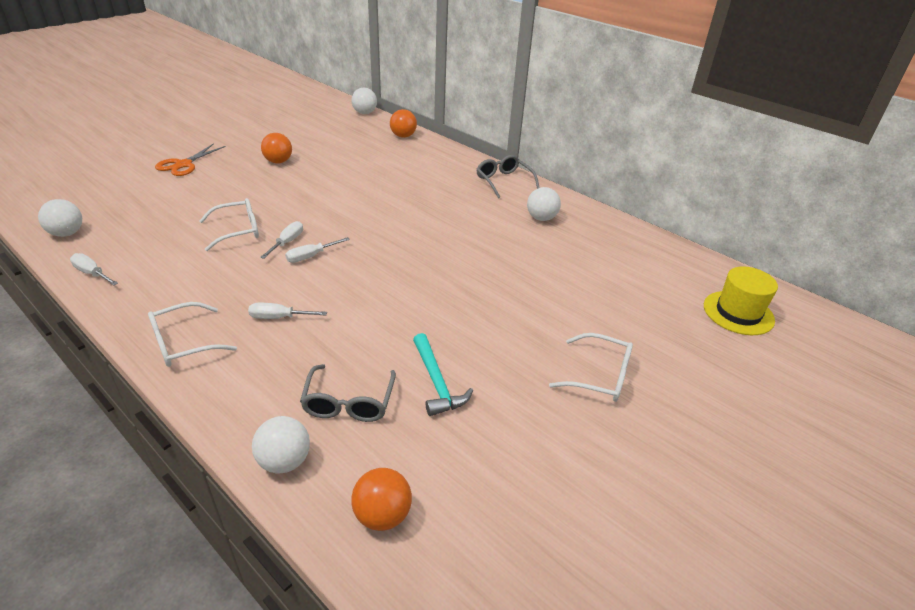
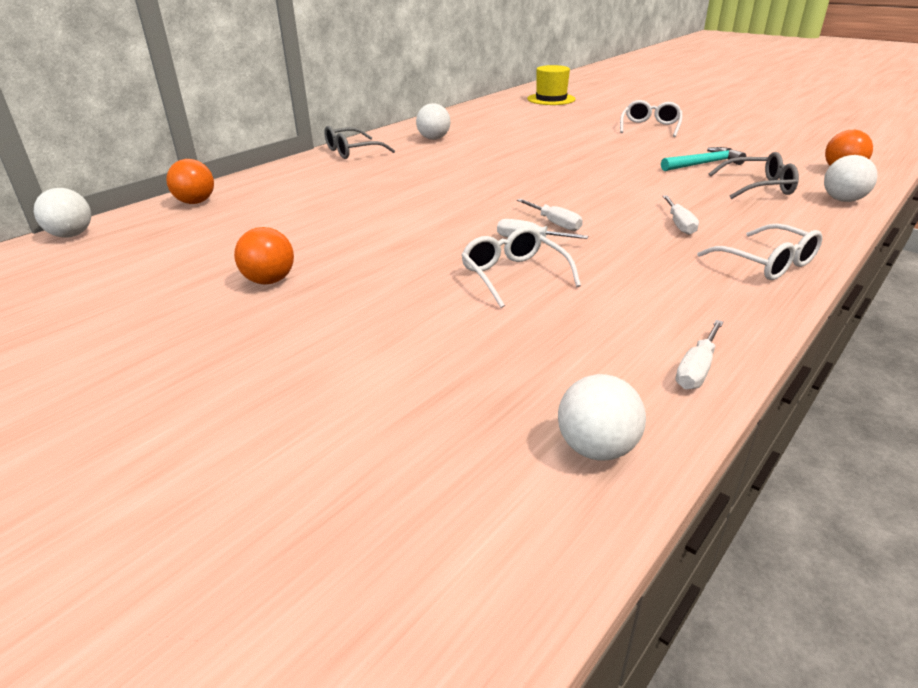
camera: 90 degrees left, 5 degrees down
orange scissors [155,143,225,176] -> none

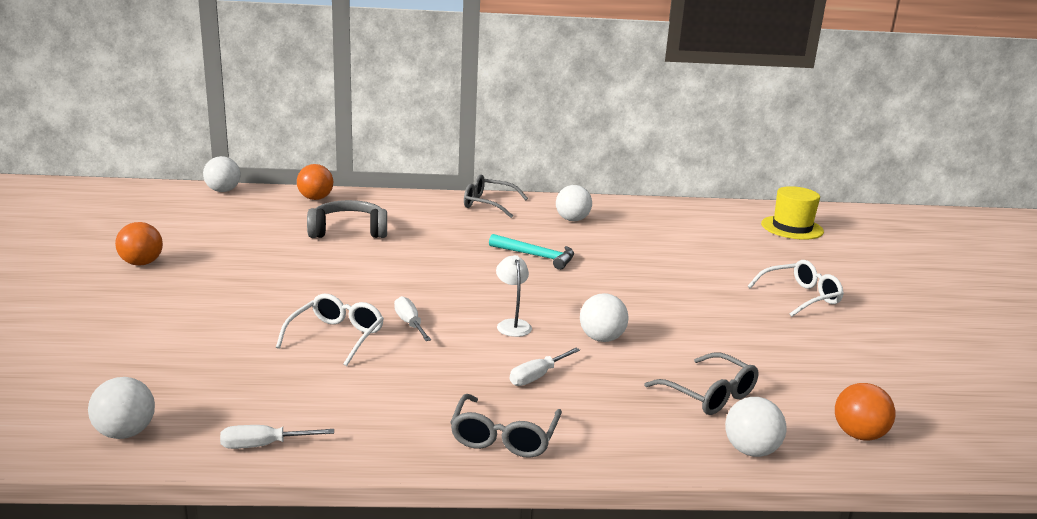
camera: 45 degrees right, 10 degrees down
orange ball [234,227,294,285] -> orange ball moved to [115,222,163,266]
white screwdriver [517,199,583,231] -> none
turquoise hammer [661,147,746,171] -> turquoise hammer moved to [489,234,574,270]
white glasses [697,223,822,280] -> grey glasses [450,394,562,458]
none -> grey headphones [307,200,387,238]
none -> white lamp [496,255,532,337]
none -> white ball [580,293,629,342]

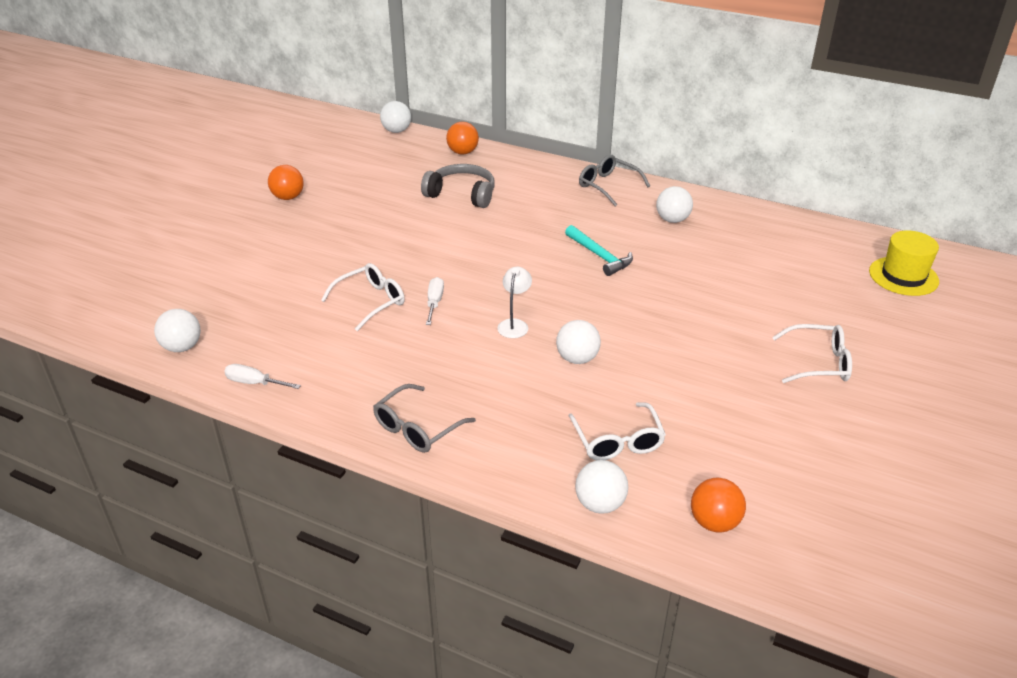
camera: 30 degrees right, 15 degrees up
white screwdriver [510,348,580,386] -> none
grey glasses [644,353,759,415] -> white glasses [568,402,666,460]

